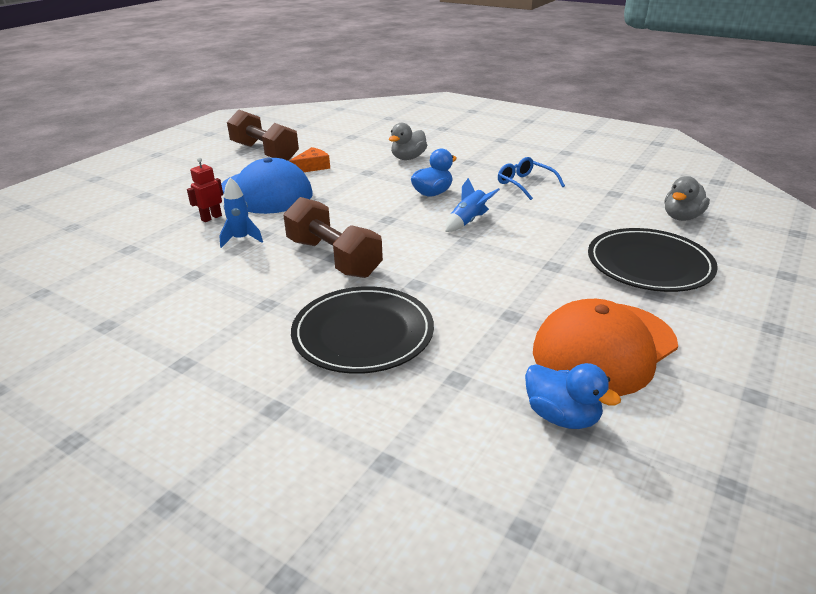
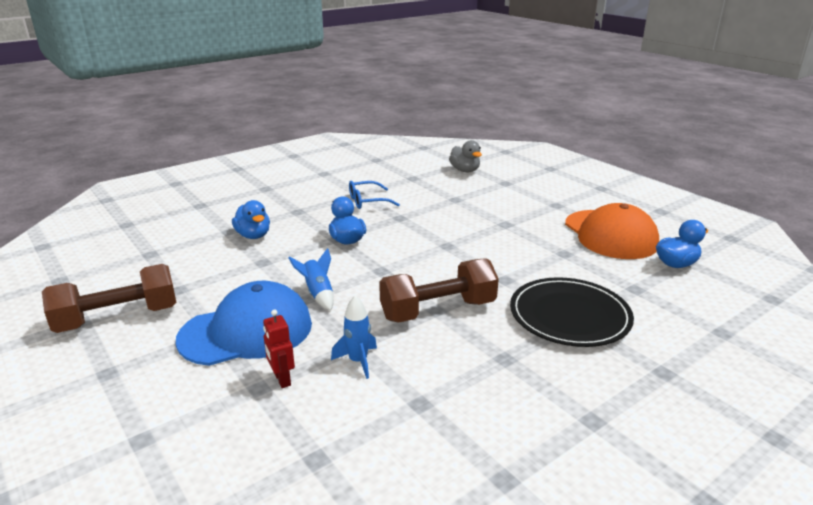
camera: 70 degrees left, 5 degrees down
orange cheese [289,147,330,172] -> none
grey duck [389,123,427,160] -> blue duck [232,200,270,239]
blue rocket [445,178,500,232] -> blue rocket moved to [288,248,334,311]
black plate [588,228,718,292] -> none

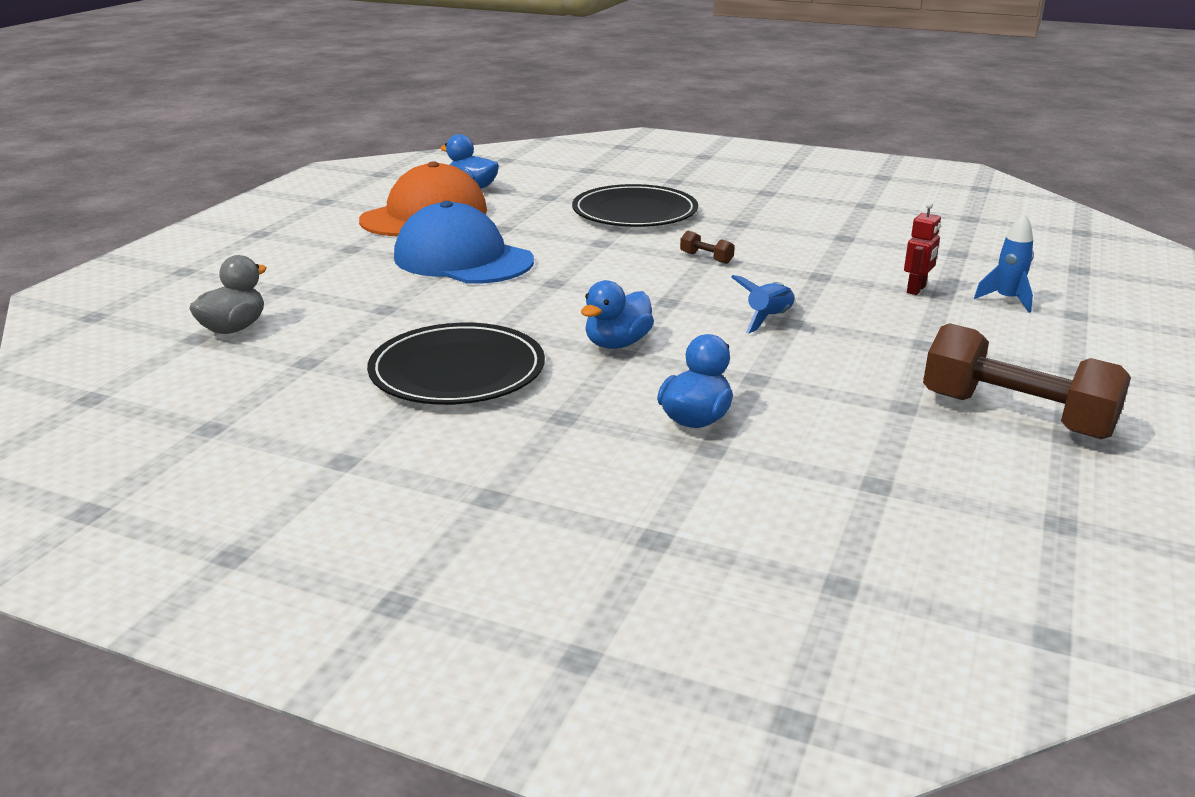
camera: 120 degrees left, 0 degrees up
blue cap [176,281,312,366] -> blue cap moved to [394,201,534,284]
blue rocket [331,295,377,379] -> blue rocket moved to [974,213,1034,313]
blue glasses [349,181,400,209] -> black plate [367,323,545,405]
brown dumbbell [379,258,499,323] -> brown dumbbell [680,231,735,264], size x0.40

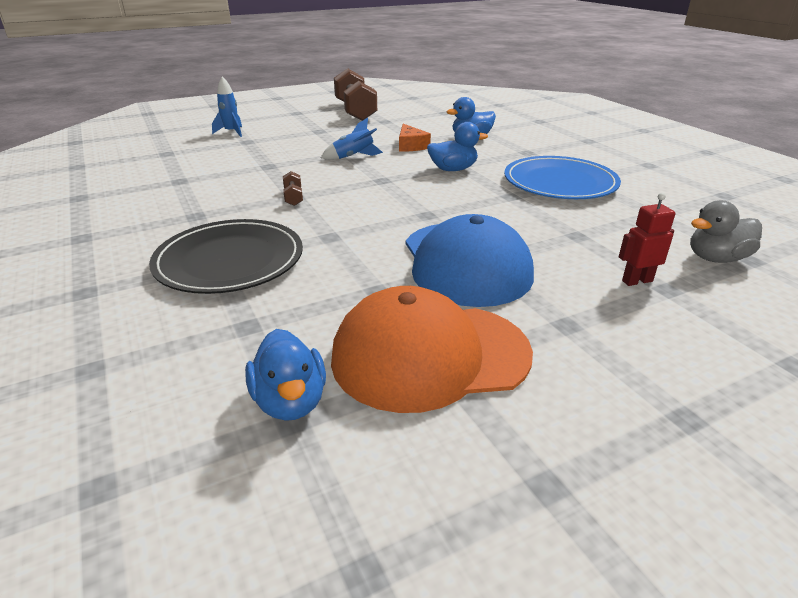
camera: 140 degrees left, 5 degrees up
black plate [367,323,545,405] -> blue plate [504,156,621,199]
red robot [904,202,941,295] -> red robot moved to [619,193,675,286]
none -> orange cheese [399,124,431,152]

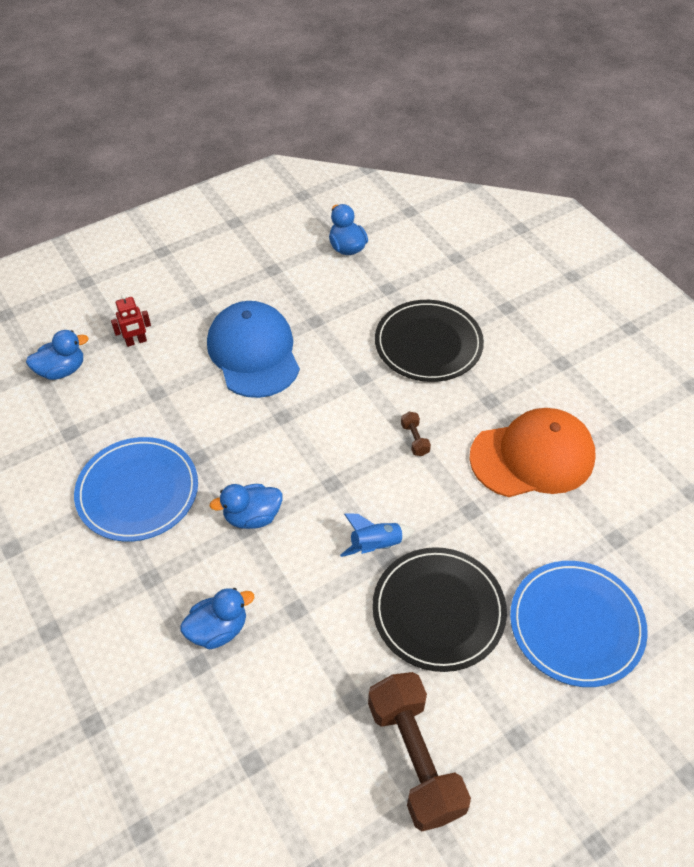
camera: 175 degrees right, 20 degrees up
blue rocket [212,77,242,137] -> blue plate [510,561,648,687]
orange cap [331,286,533,413] -> orange cap moved to [469,408,595,497]
orange cheese [399,124,431,152] -> none
grey duck [690,200,762,263] -> blue duck [26,330,89,380]
none -> black plate [372,547,507,672]

